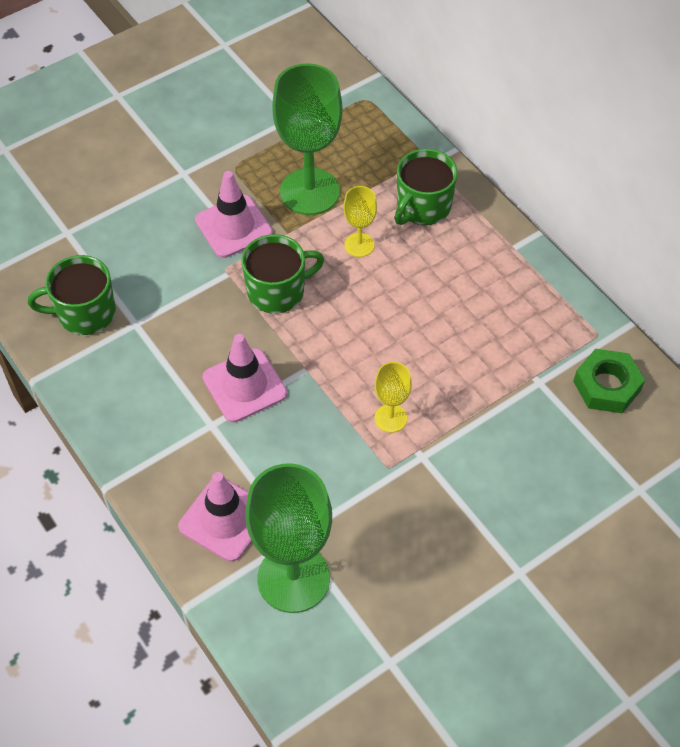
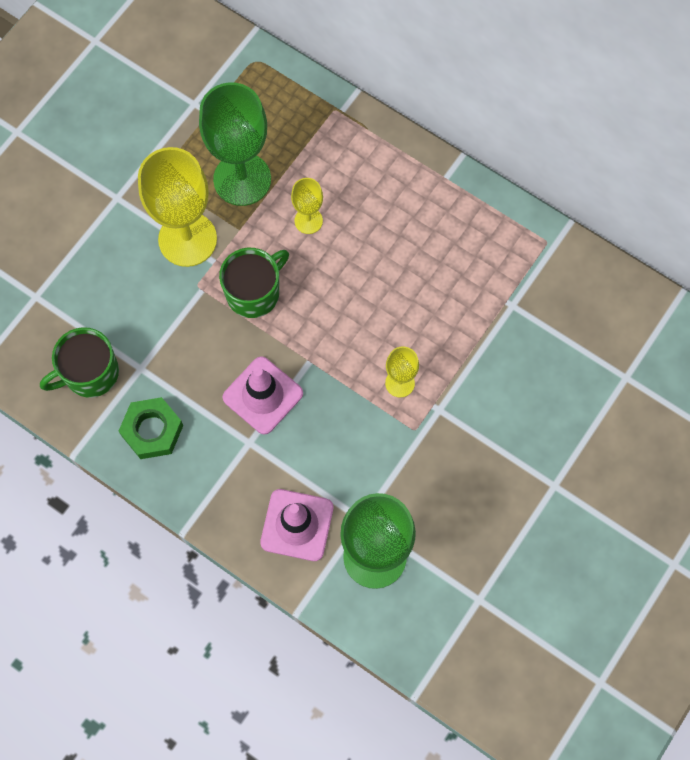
camera: 20 degrees left, 15 degrees up
pink traffic cone [195,171,273,258] -> yellow goblet [138,147,217,267]
green mug [394,149,458,225] -> none
green nut [573,349,645,413] -> green nut moved to [119,397,183,459]

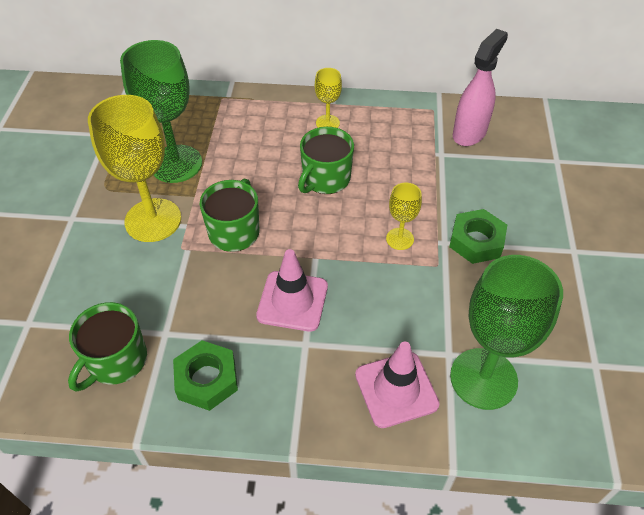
camera: 30 degrees left, 20 degrees down
yellow goblet [291,178,323,234] -> yellow goblet moved to [315,68,342,128]
none -> green mug [298,127,354,194]
none -> green nut [449,209,507,264]
none -> pink spray bottle [453,29,508,146]

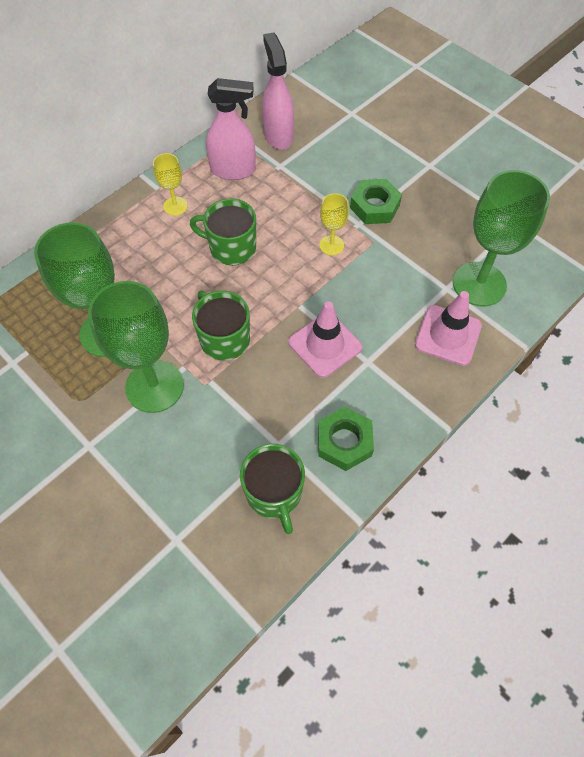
camera: 50 degrees left, 10 degrees up
yellow goblet [88,95,181,242] -> green goblet [88,281,184,413]
green mug [298,127,354,194] -> green mug turned 120 degrees clockwise [190,199,256,265]
none -> pink spray bottle [206,78,256,180]

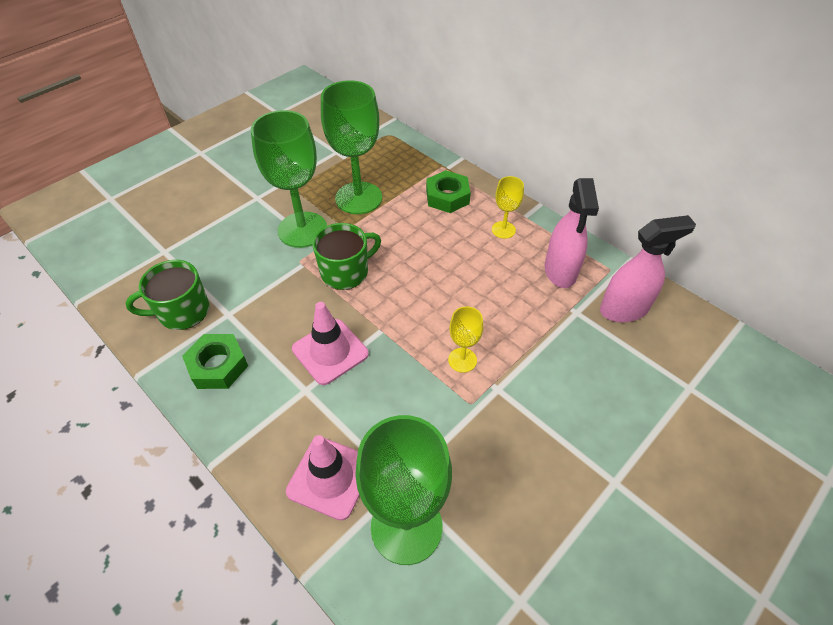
camera: 90 degrees right, 10 degrees down
green mug [190,199,256,265] -> none
green nut [350,179,402,224] -> green nut moved to [426,170,471,213]

